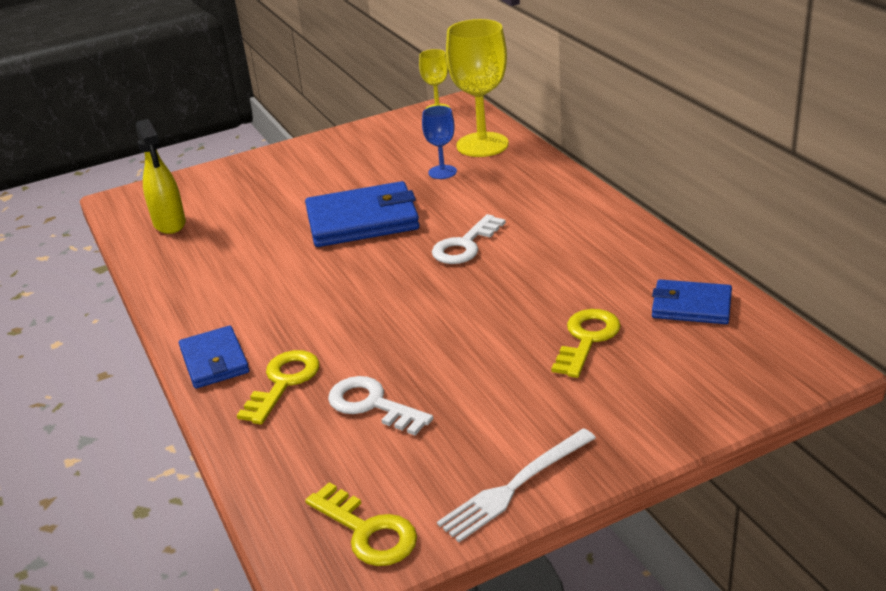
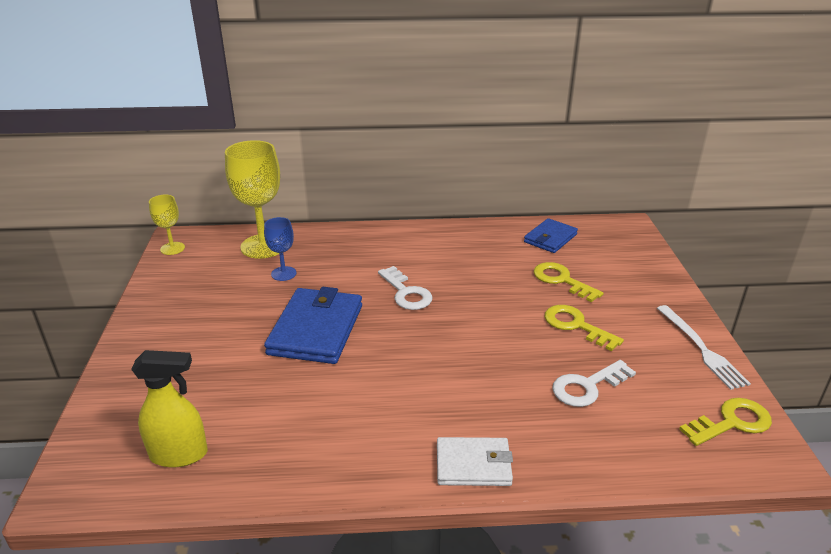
camera: 70 degrees left, 0 degrees up
blue wallet [179,326,249,389] -> white wallet [437,437,513,486]
yellow key [237,350,320,424] -> yellow key moved to [545,305,624,351]

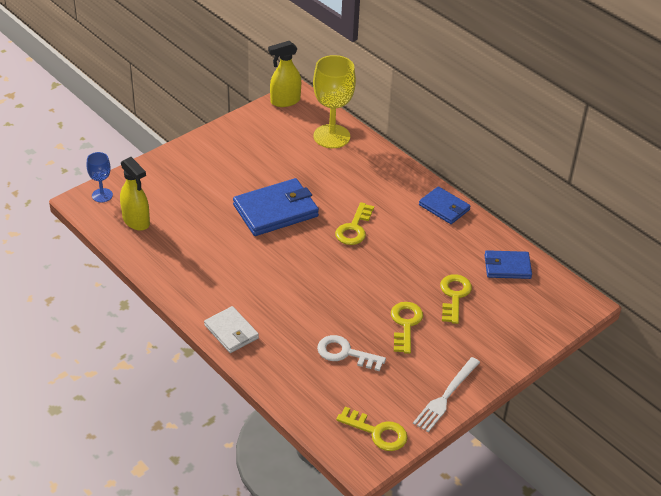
camera: 50 degrees right, 10 degrees up
yellow goblet [149,195,185,255] -> yellow spray bottle [268,41,301,107]
blue goblet [264,217,297,281] -> blue goblet moved to [87,152,113,202]
white key [378,266,432,310] -> yellow key [335,202,374,245]
none -> blue wallet [419,186,471,224]

